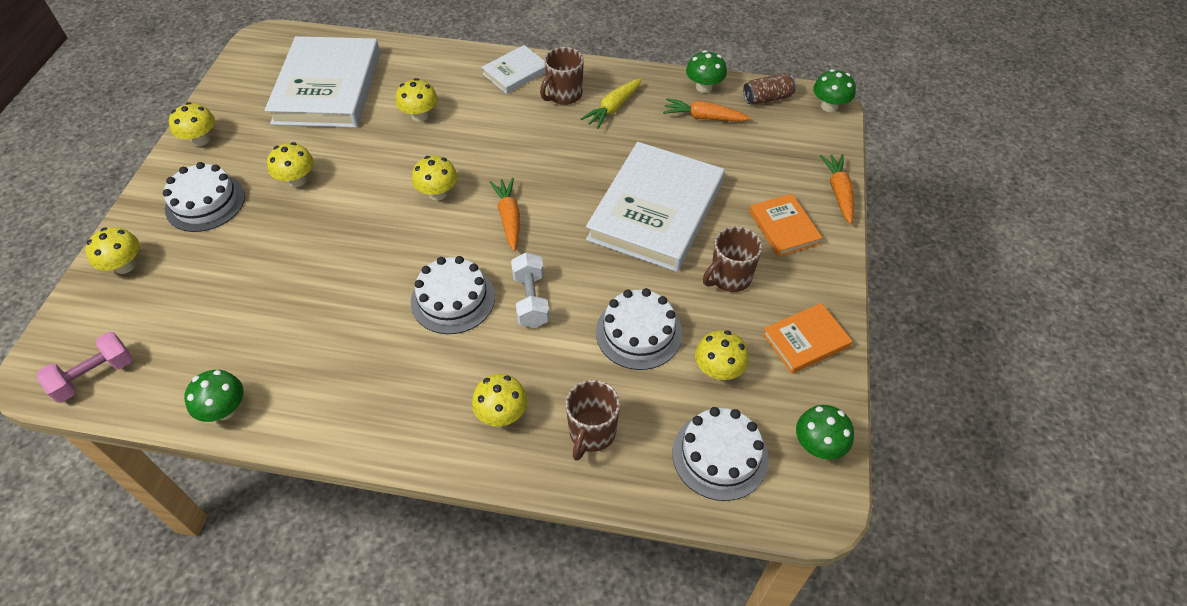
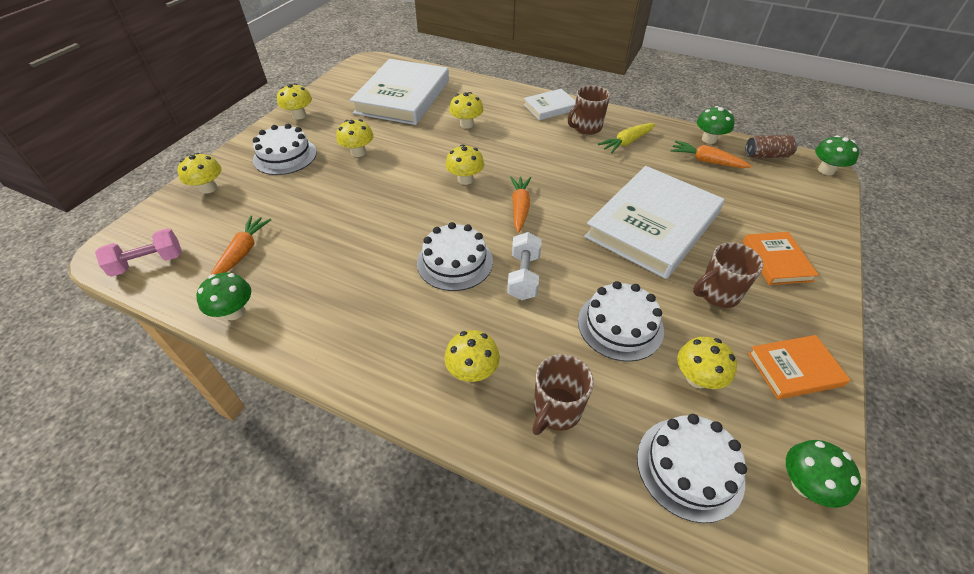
camera: 15 degrees right, 5 degrees down
orange carrot [820,154,854,224] -> orange carrot moved to [211,216,271,275]

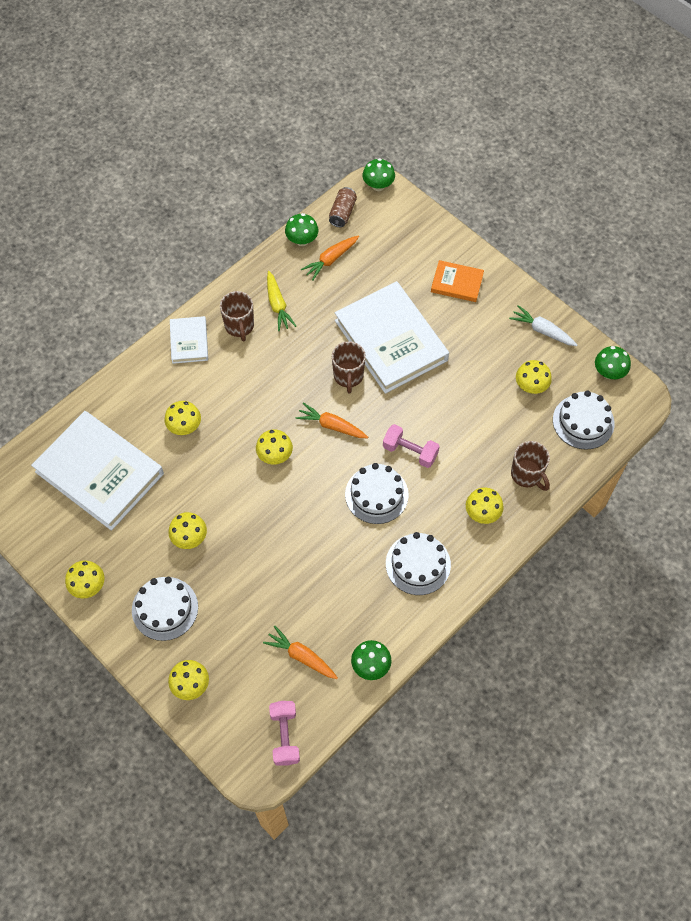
camera: 70 degrees left, 15 degrees up
white dumbbell [507,232,542,300] -> pink dumbbell [383,424,440,468]
white cake [578,281,664,362] -> white cake moved to [386,532,451,595]
brown mug [693,242,763,308] -> brown mug moved to [332,341,366,393]
orange book [748,335,850,399] -> white carrot [509,305,577,346]

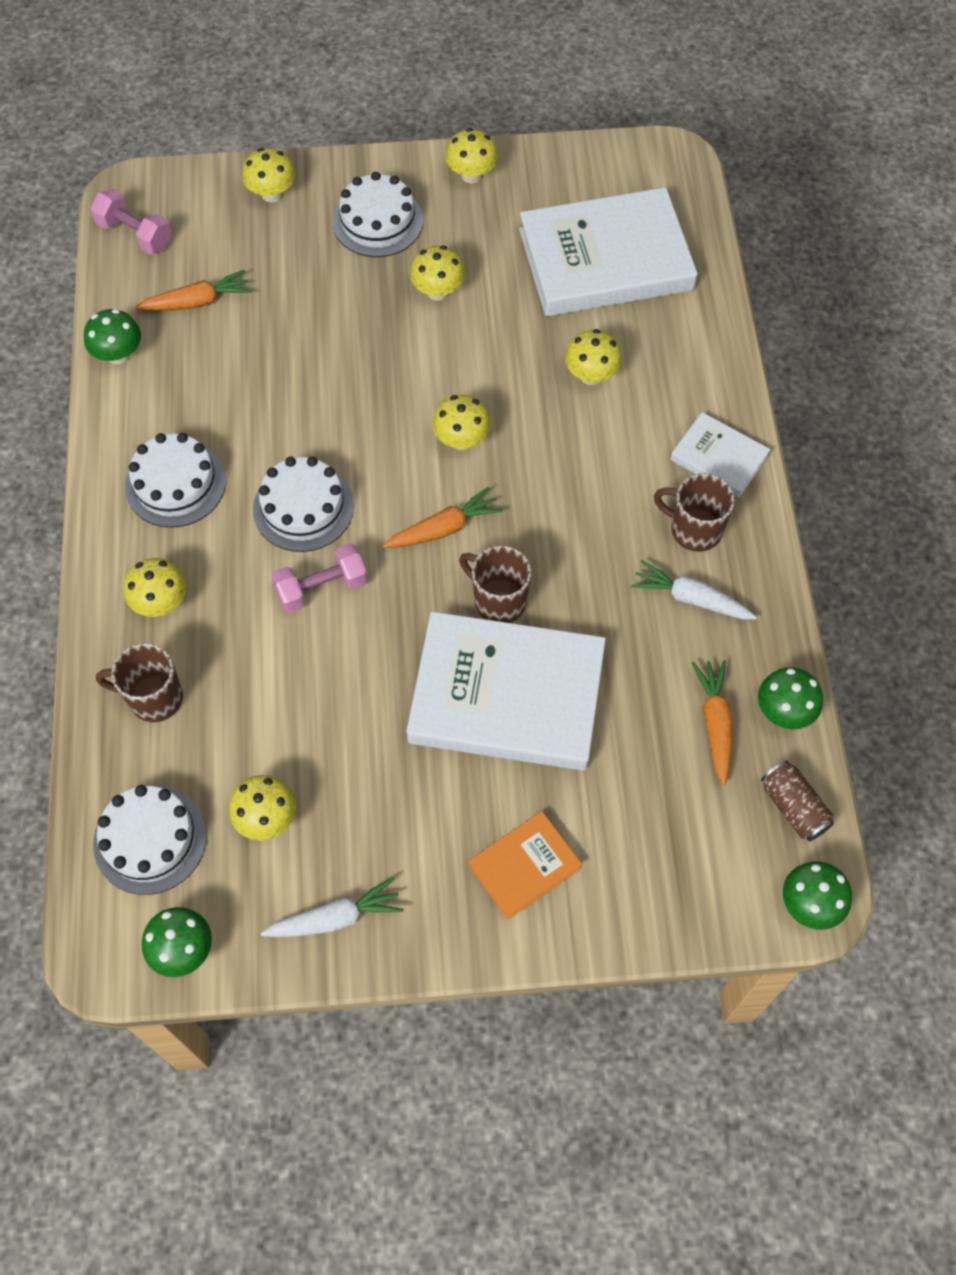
camera: 130 degrees right, 0 degrees up
yellow carrot [267,271,296,331] -> white carrot [631,560,757,620]

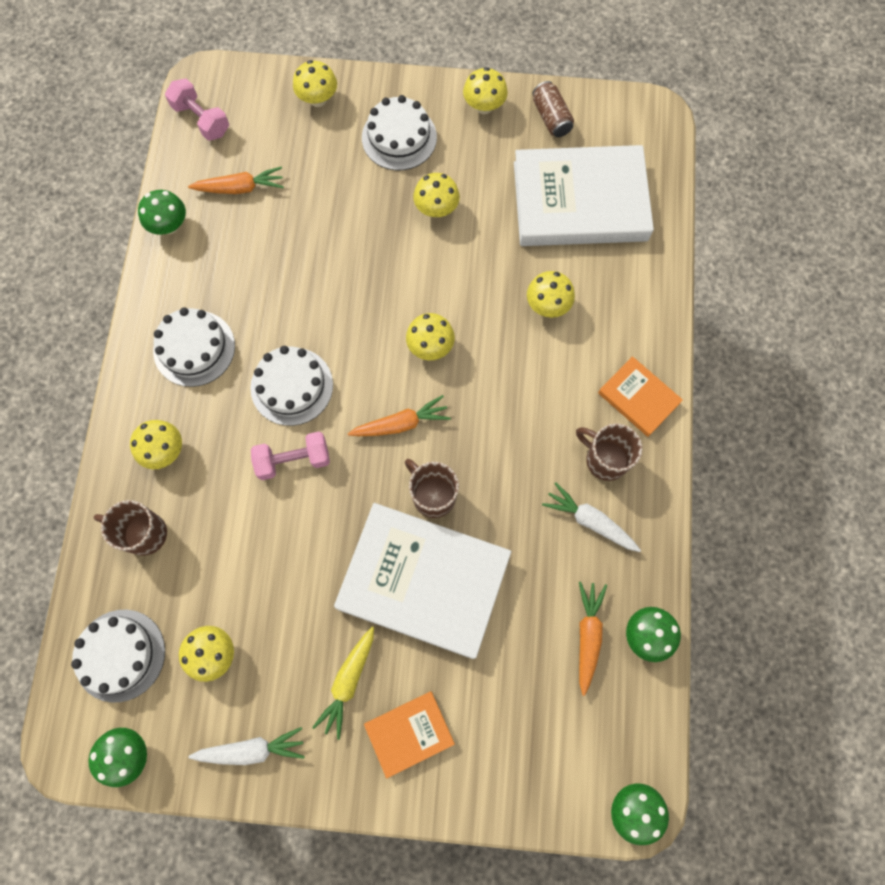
camera: 10 degrees right, 10 degrees up
white book [670,412,771,498] -> orange book [598,356,683,437]
brown can [761,761,834,842] -> brown can moved to [532,81,574,137]
none -> yellow carrot [312,627,374,740]

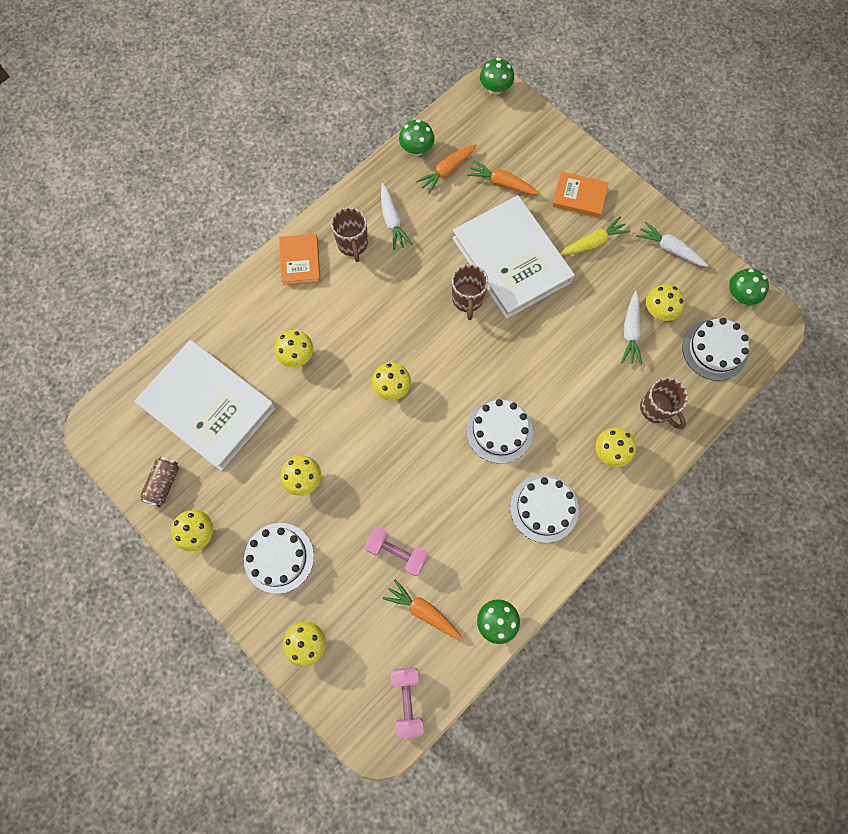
camera: 140 degrees left, 0 degrees up
pink dumbbell [251,431,330,480] -> pink dumbbell moved to [365,526,428,576]
orange carrot [348,395,451,436] -> orange carrot moved to [467,160,540,195]
none -> white carrot [621,291,642,365]

